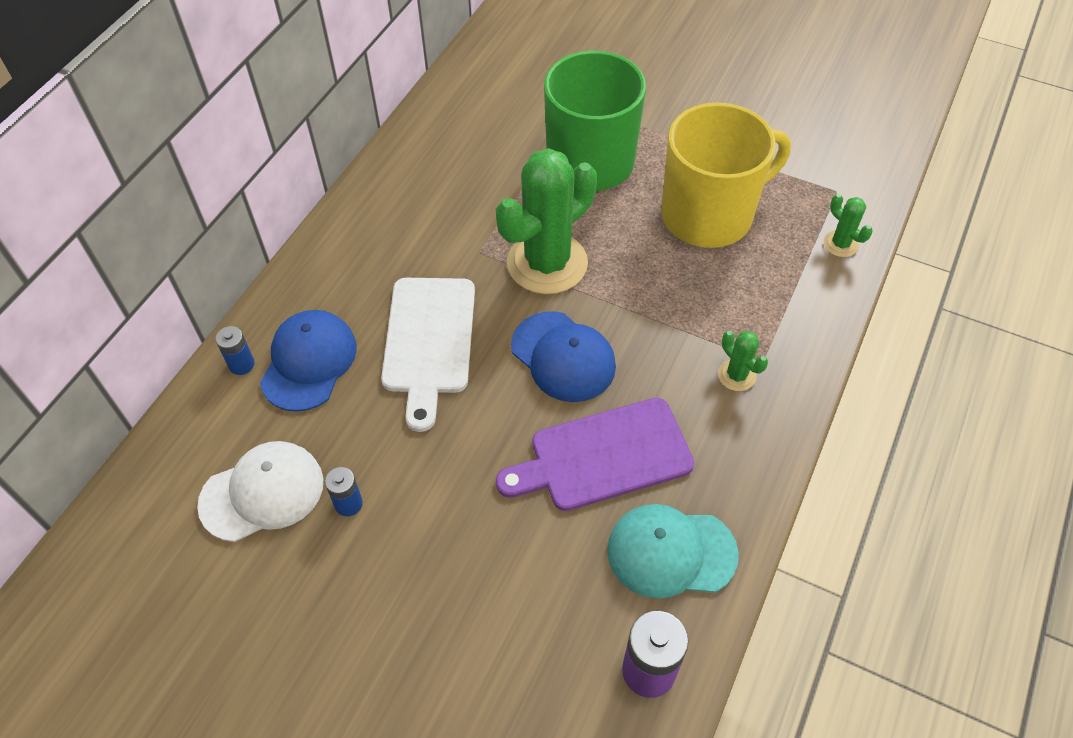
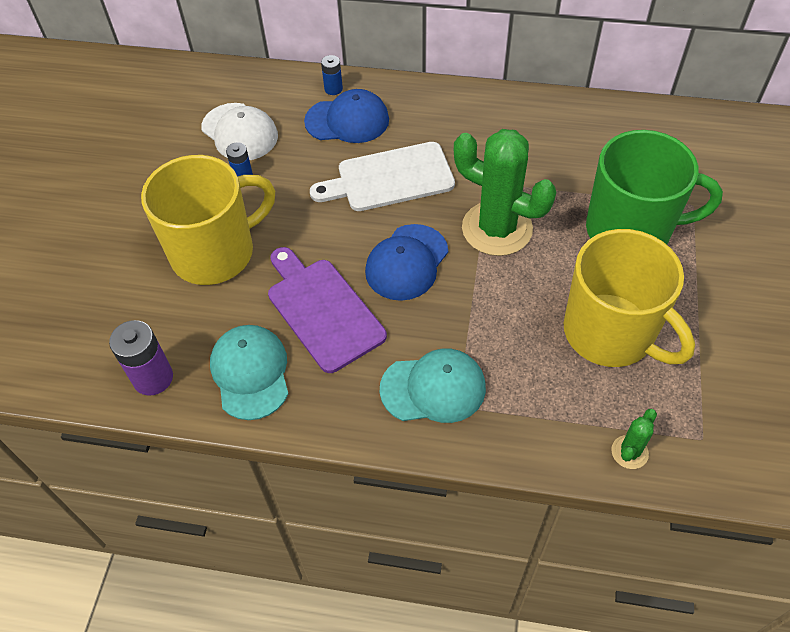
camera: 75 degrees right, 0 degrees up
green cactus [718,331,768,391] -> turquoise cap [380,348,486,423]
none -> yellow mug [141,155,275,285]

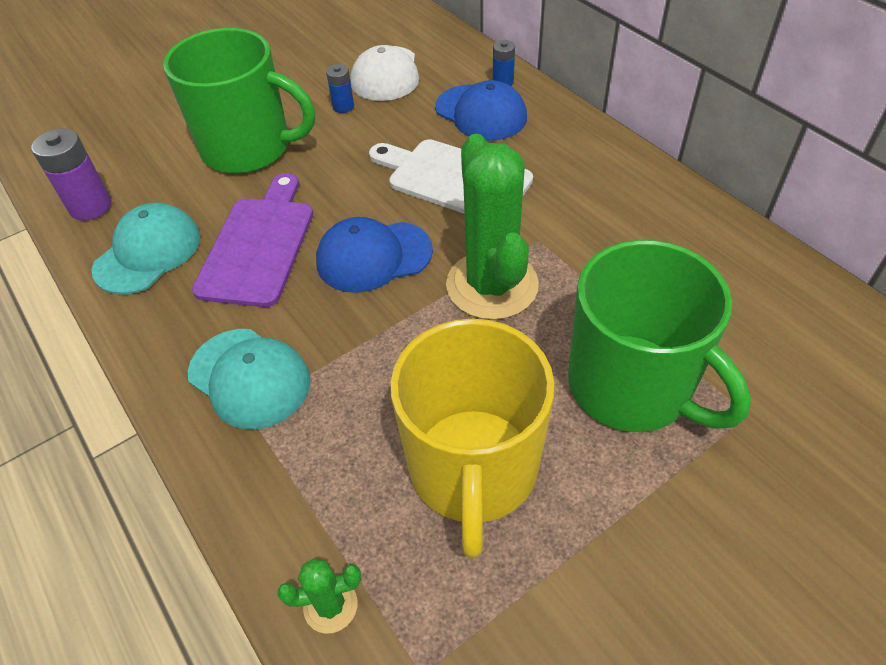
camera: 45 degrees right, 5 degrees down
yellow mug [141,155,275,285] -> green mug [163,28,315,174]

